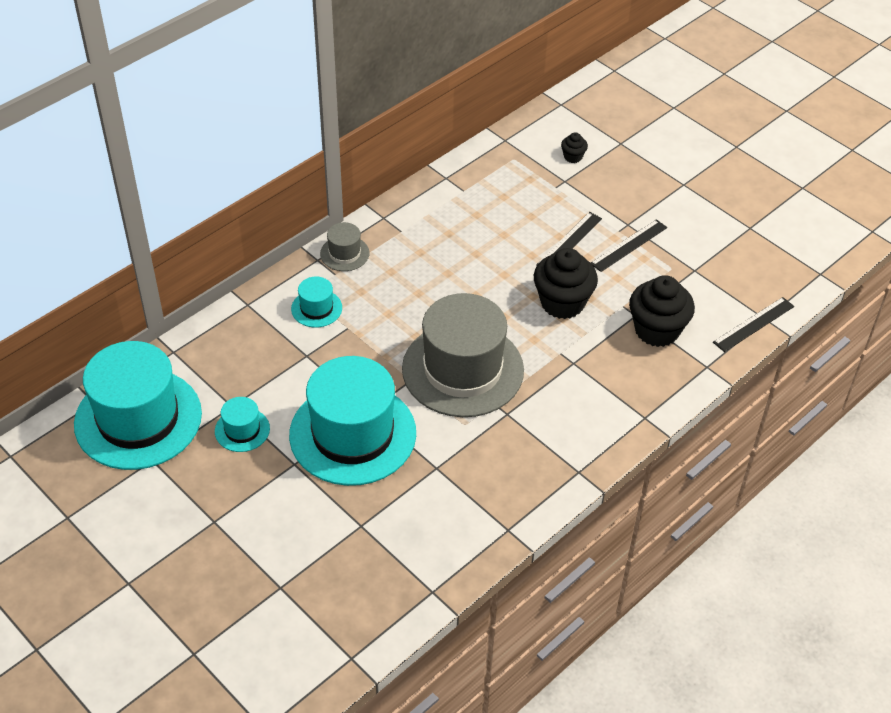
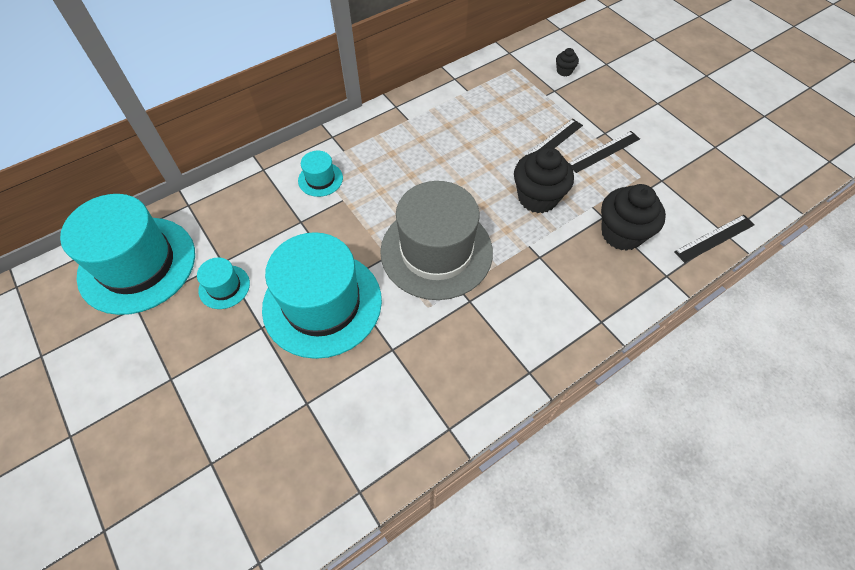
camera: 10 degrees right, 10 degrees up
grey hat [320,222,369,271] -> none

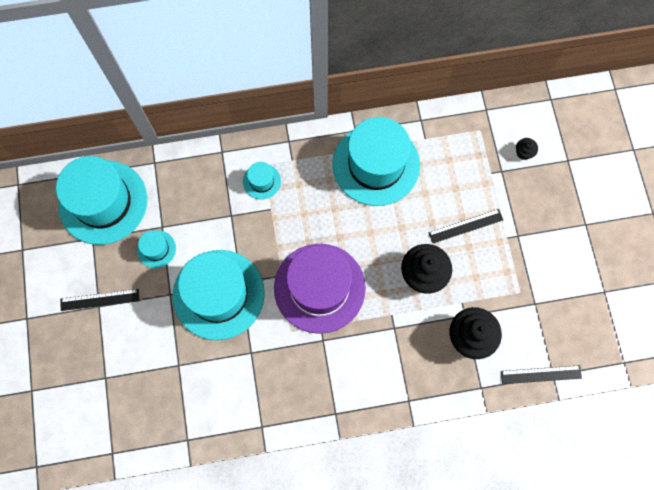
camera: 25 degrees right, 15 degrees up
grey hat [380,181,493,300] -> purple hat [274,244,366,334]
black ruler [569,131,640,173] -> black ruler moved to [60,289,139,311]
none -> turquoise hat [333,117,420,206]

